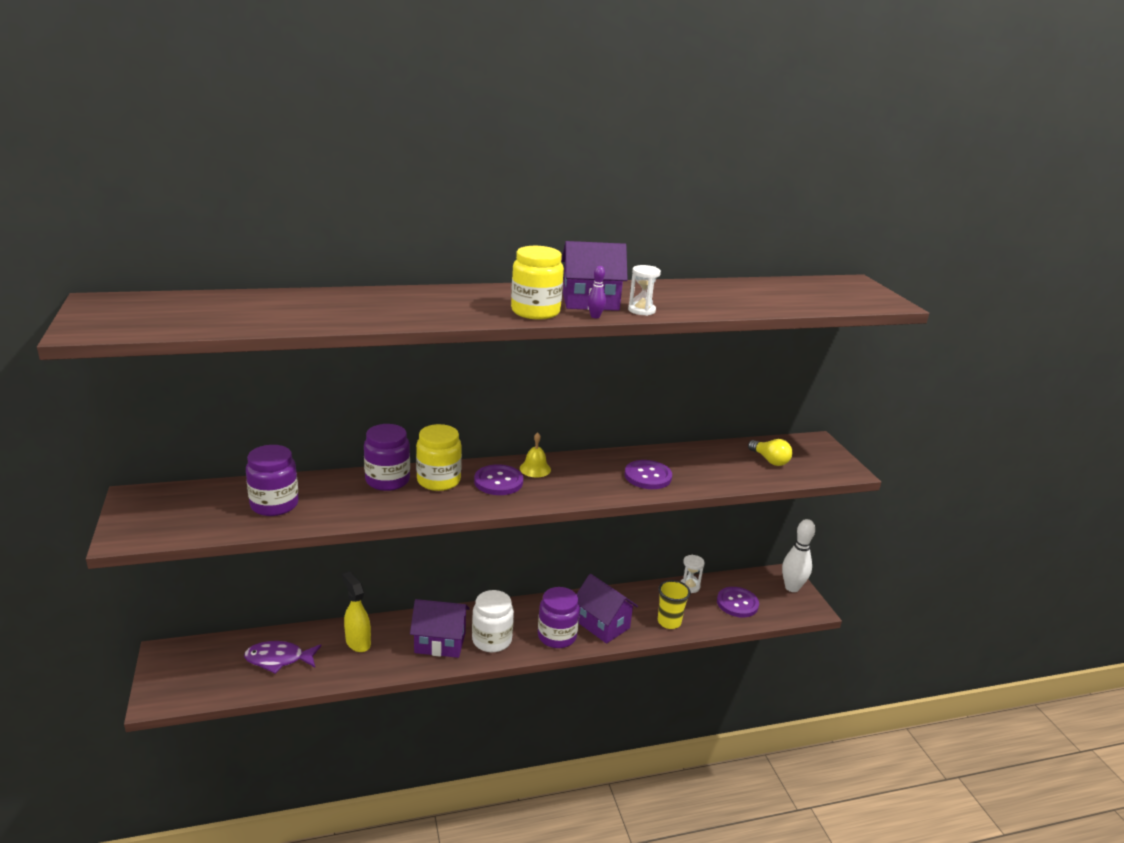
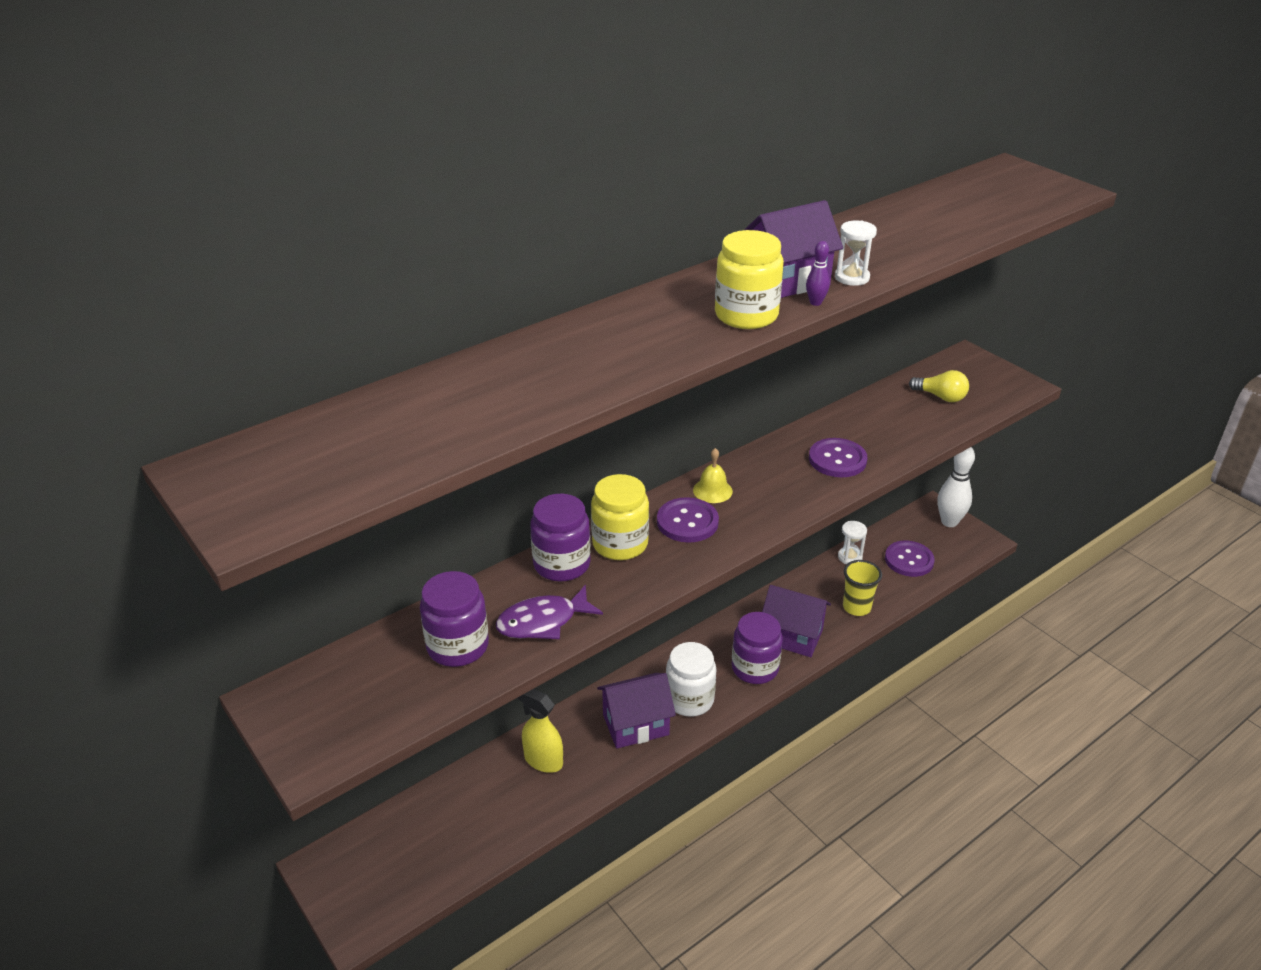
camera: 20 degrees left, 10 degrees up
purple fish [244,641,321,674] -> purple fish moved to [496,585,603,639]

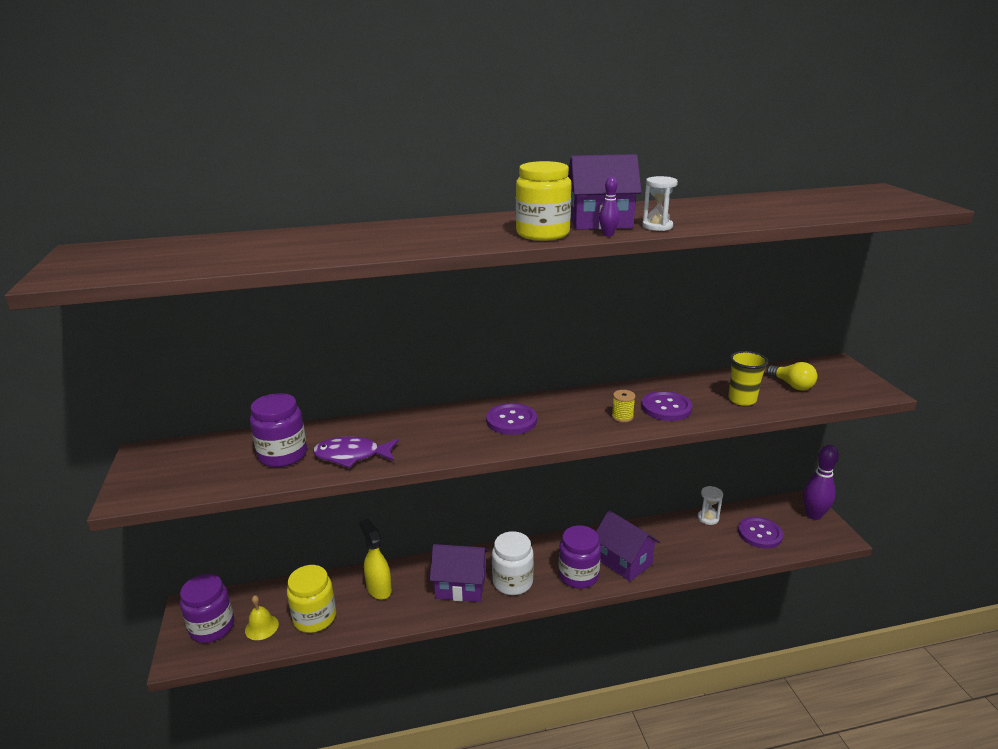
camera: 25 degrees right, 10 degrees down
purple jar [530,494,591,581] -> purple jar moved to [180,574,234,643]
yellow jar [591,474,649,560] -> yellow jar moved to [287,565,336,633]
yellow bell [693,448,733,503] -> yellow bell moved to [245,595,279,640]
yellow cup [843,560,882,616] -> yellow cup moved to [728,351,769,406]
white bowling pin [938,447,975,527] -> purple bowling pin [803,445,839,520]
none -> yellow spool [612,390,635,422]

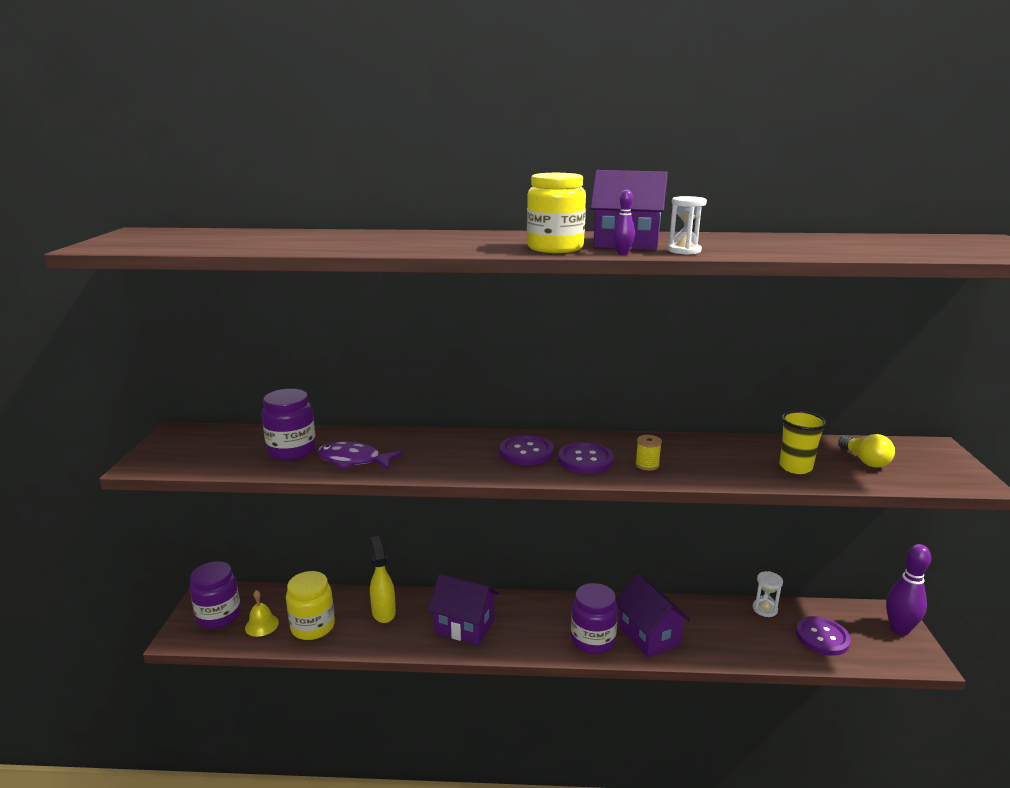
camera: 15 degrees right, 5 degrees down
white jar [492,531,534,595] -> none
purple button [641,391,693,421] -> purple button moved to [558,442,614,474]

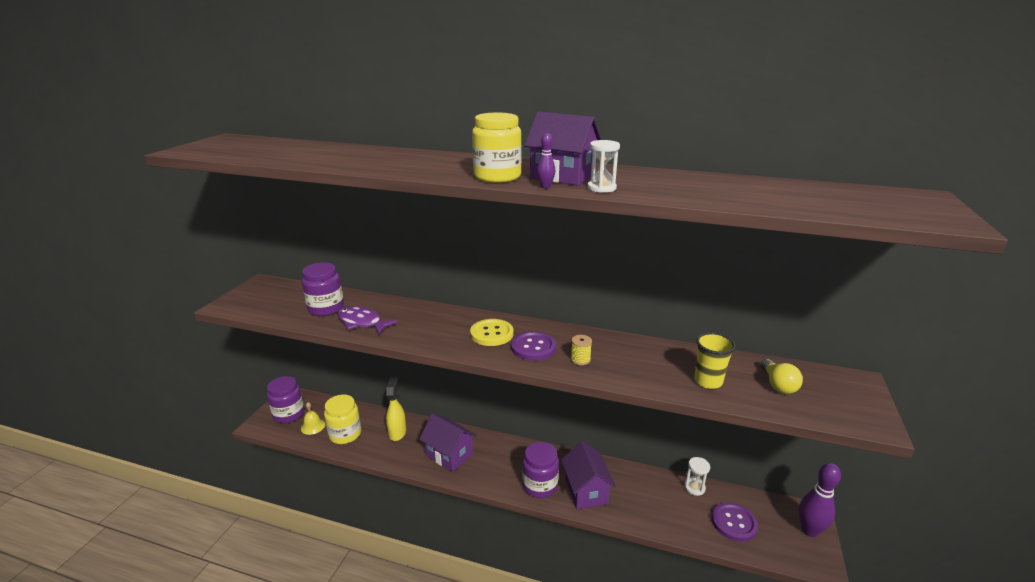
camera: 15 degrees right, 5 degrees up
purple button [500,435,554,465] -> yellow button [470,319,513,346]

